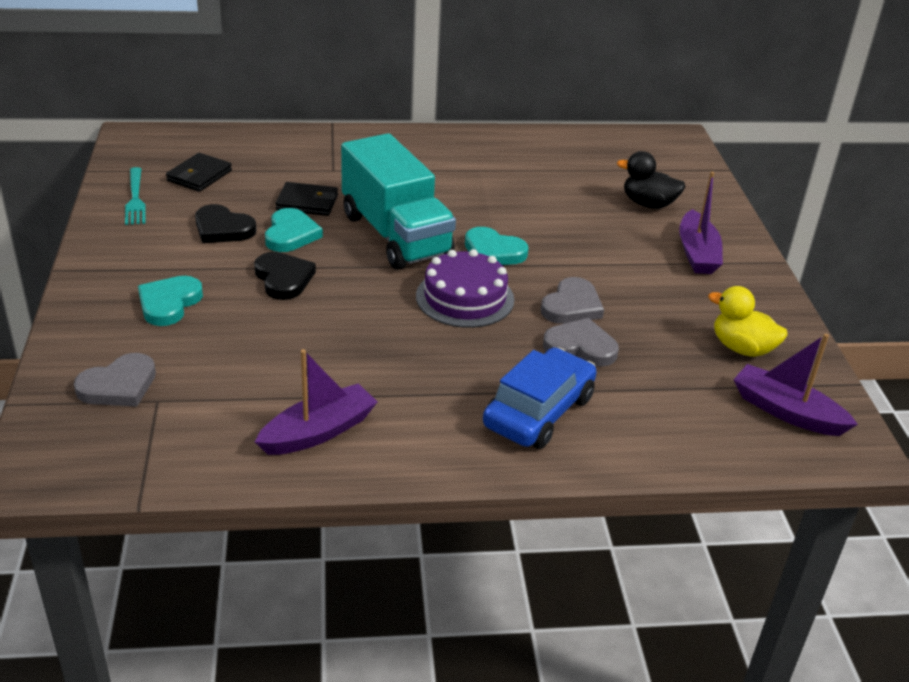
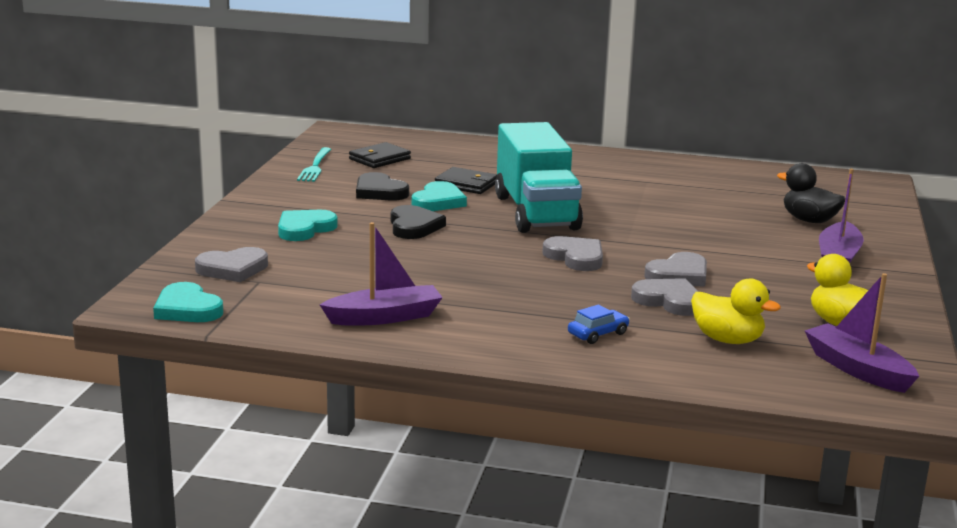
camera: 20 degrees right, 15 degrees down
purple cake [416,249,514,328] -> grey heart [542,236,603,271]
turquoise heart [465,227,528,265] -> turquoise heart moved to [153,282,223,322]
blue car [483,347,597,449] -> blue car [568,304,630,344], size x0.47
none -> yellow duck [691,278,781,344]

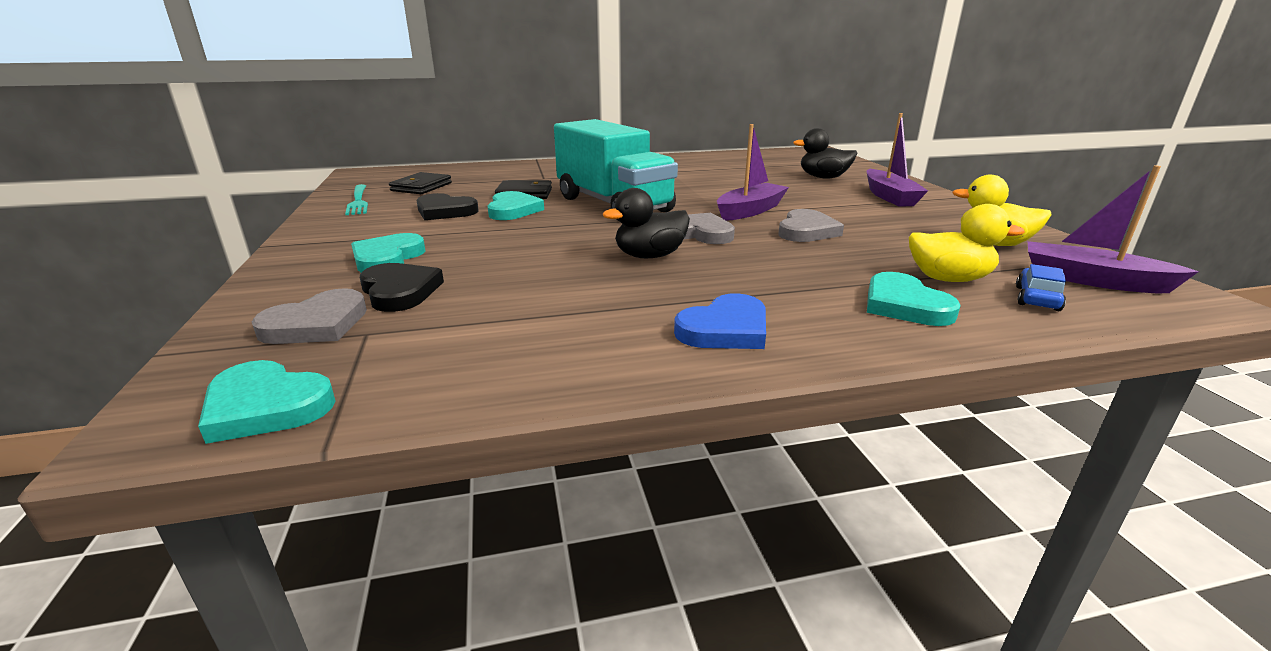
camera: 25 degrees left, 5 degrees up
purple boat [320,222,443,326] -> purple boat moved to [717,124,789,221]
black heart [391,205,446,239] -> black heart moved to [360,263,444,312]
blue car [568,304,630,344] -> blue car moved to [1016,264,1066,311]
grey heart [631,278,699,316] -> none
none -> black duck [603,188,690,258]
none -> blue heart [674,293,766,349]
none -> turquoise heart [867,272,961,326]

